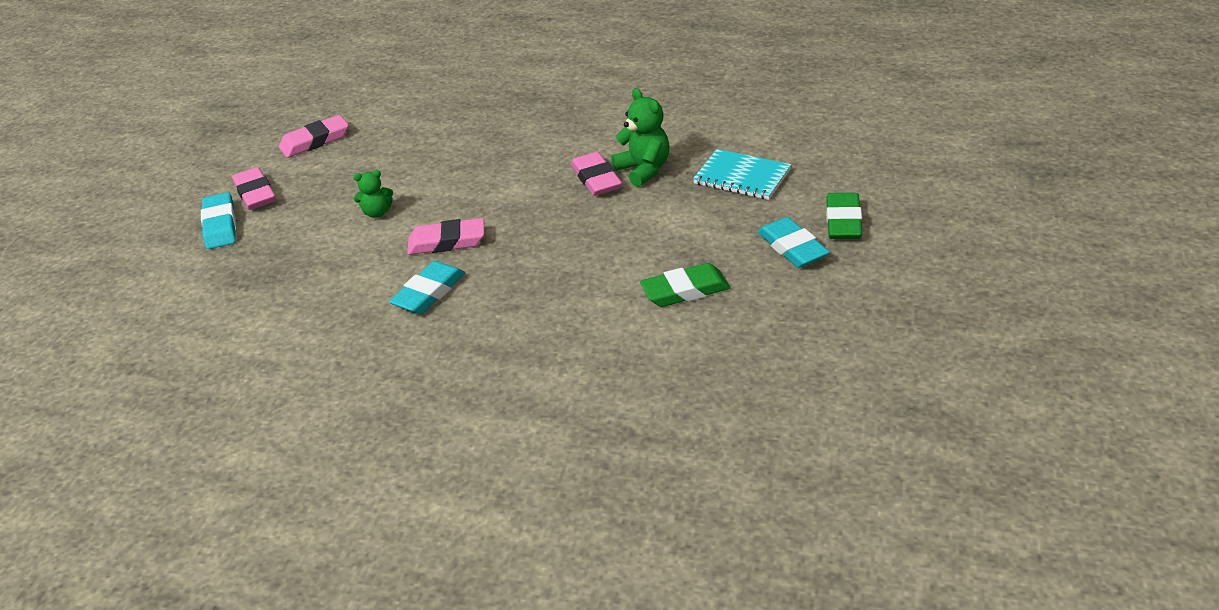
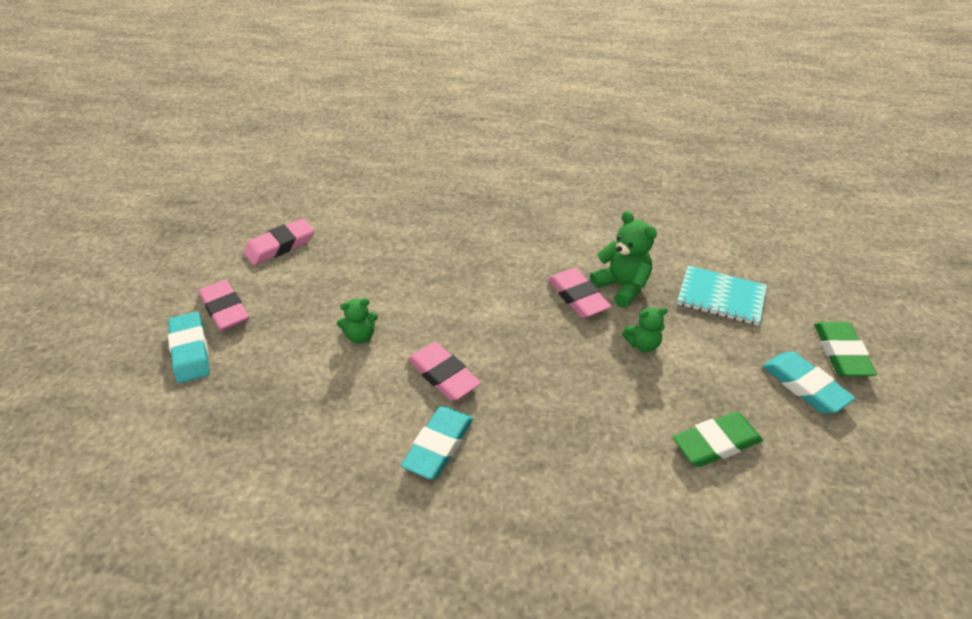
camera: 10 degrees left, 5 degrees up
pink eraser [407,218,484,255] -> pink eraser turned 60 degrees clockwise [408,342,481,401]
none -> green teddy bear [622,307,668,352]

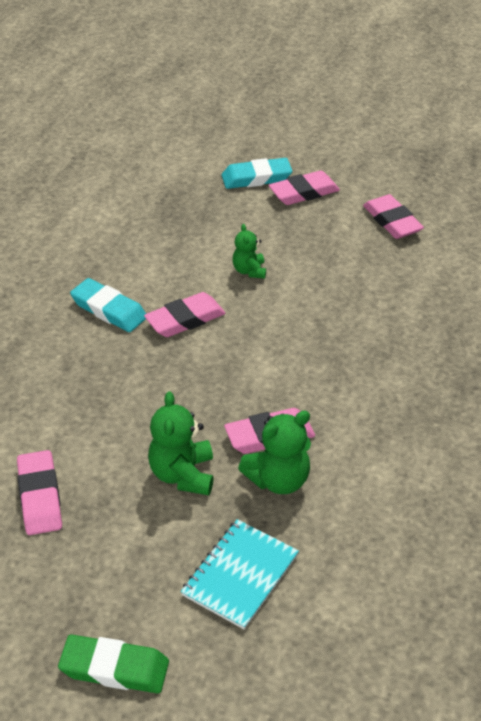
camera: 100 degrees right, 0 degrees up
green teddy bear [622,307,668,352] -> green teddy bear [148,391,214,495], size x1.60
green eraser [673,412,763,467] -> pink eraser [17,450,62,535]
turquoise eraser [763,351,855,413] -> none

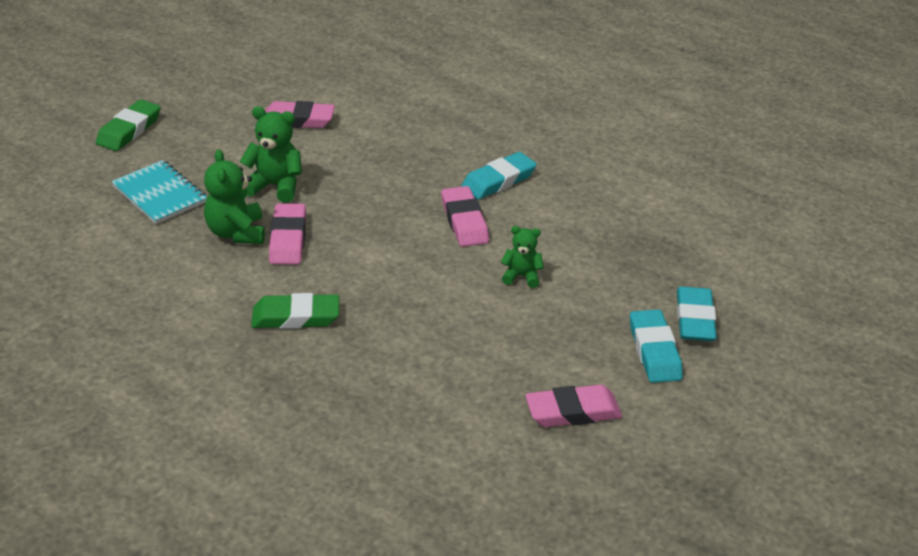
camera: 105 degrees right, 5 degrees down
pink eraser [269,170,340,205] -> turquoise eraser [630,309,683,383]
none -> green eraser [251,293,339,329]

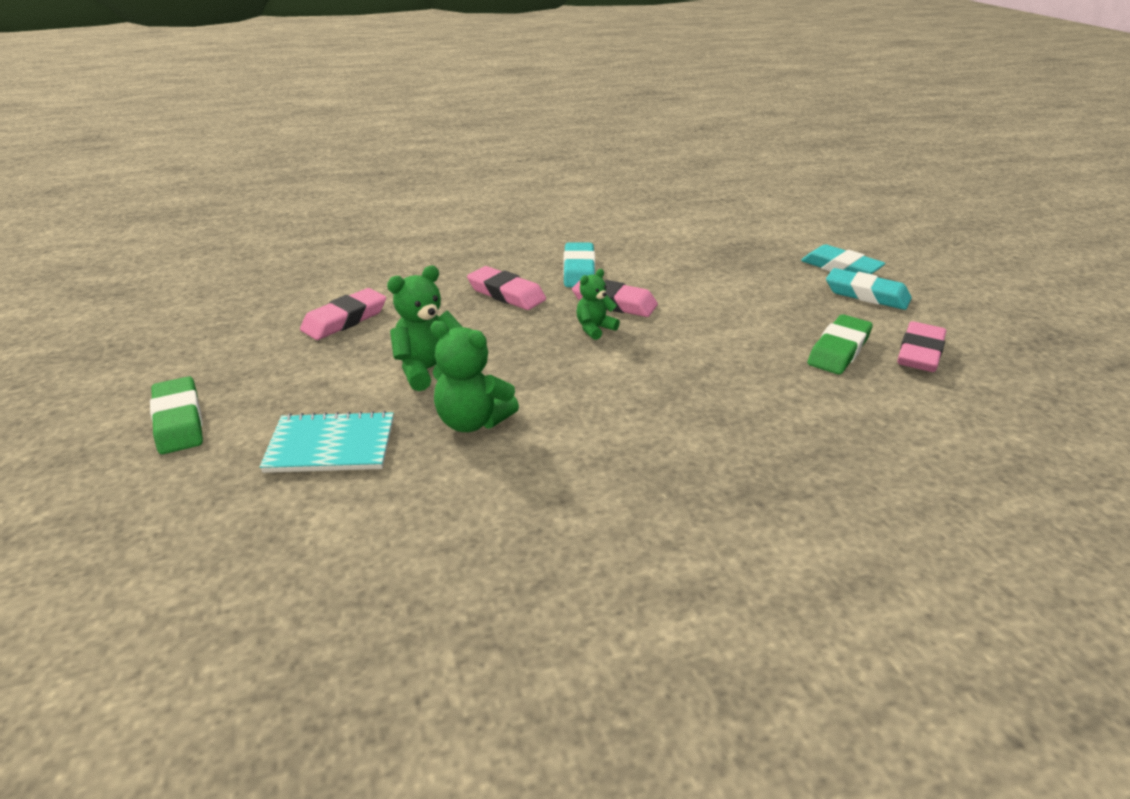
camera: 50 degrees left, 5 degrees down
green eraser [251,293,339,329] -> green eraser moved to [807,314,873,375]
pink eraser [269,203,306,264] -> pink eraser moved to [467,266,546,310]
green teddy bear [501,226,544,288] -> green teddy bear moved to [576,269,620,340]

